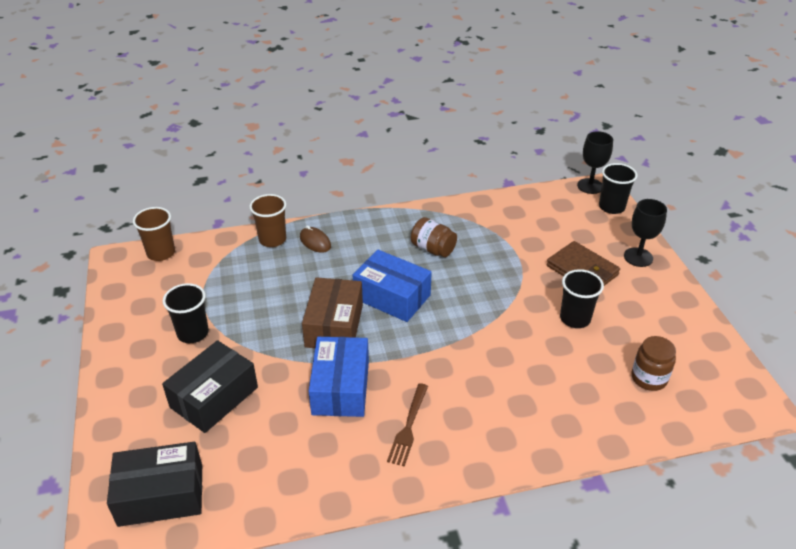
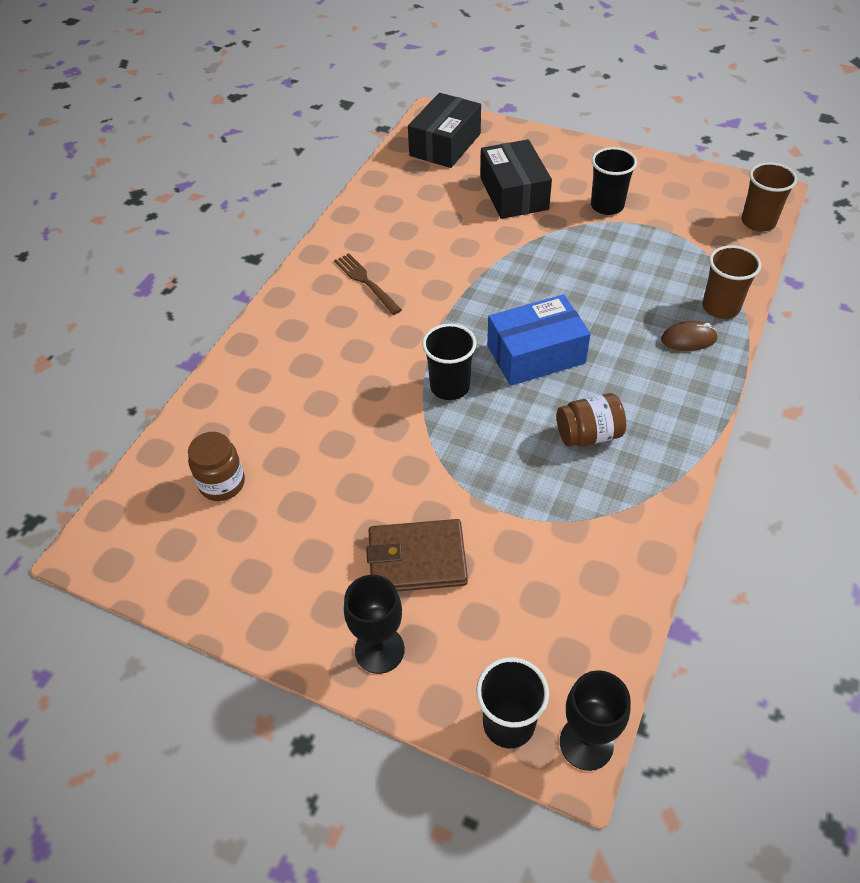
camera: 130 degrees right, 10 degrees up
brown box [302,277,363,348] -> none
blue box [309,337,369,417] -> none
black cup [560,269,604,328] -> black cup moved to [422,324,477,400]

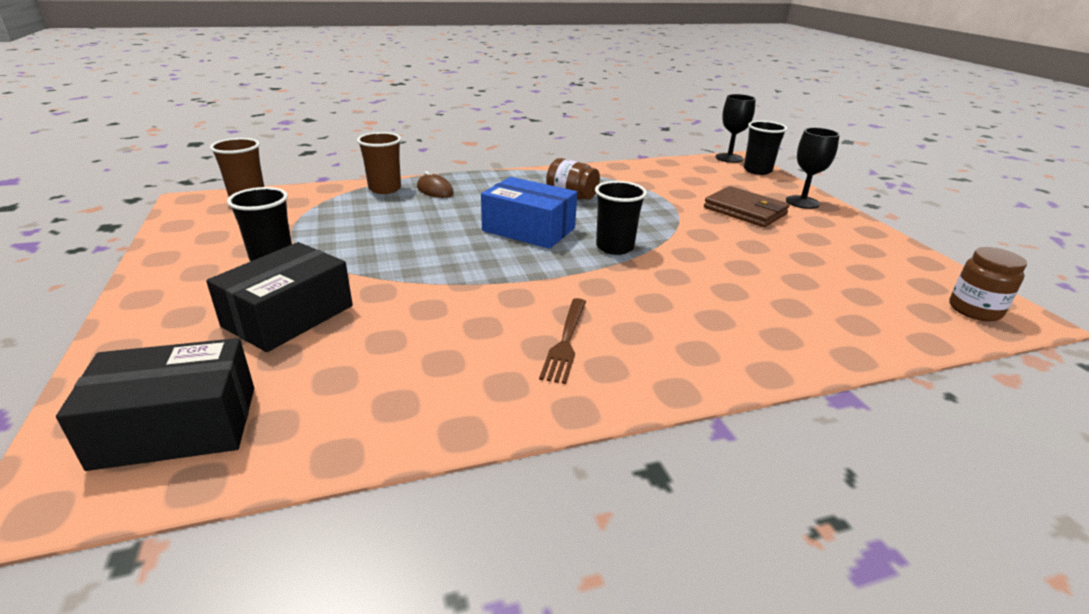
camera: 135 degrees left, 20 degrees down
brown jar [188,432,245,501] -> brown jar moved to [949,247,1027,321]

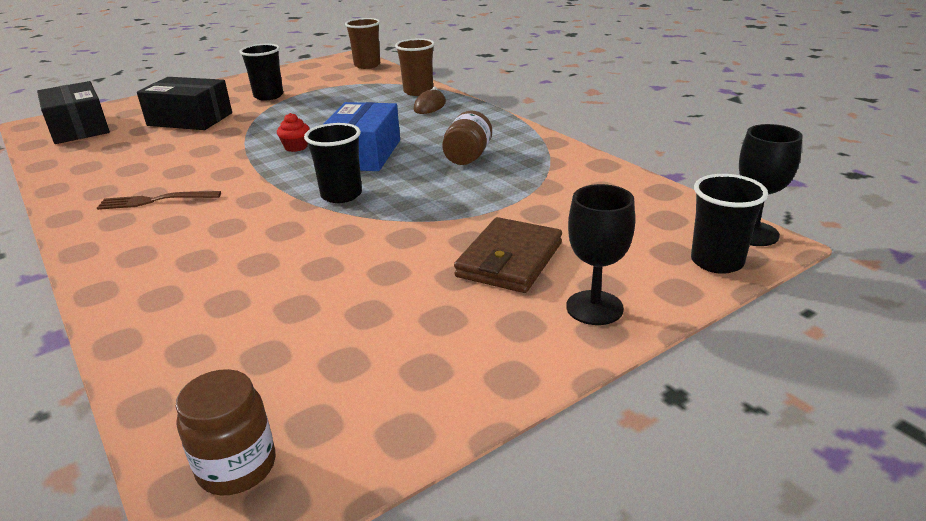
camera: 75 degrees right, 0 degrees up
none -> red cupcake [277,113,310,152]

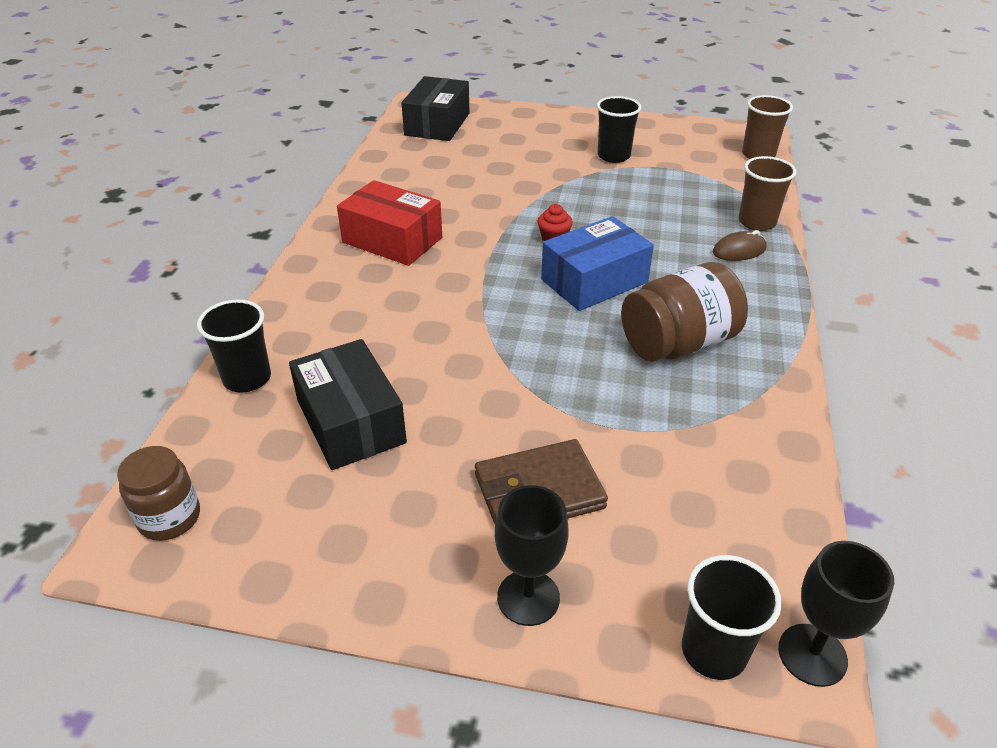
camera: 45 degrees right, 10 degrees up
brown fork [97,191,221,210] -> red box [337,180,442,266]
black box [137,77,232,130] -> black box moved to [289,339,407,470]
black cup [304,123,362,203] -> black cup moved to [197,300,271,393]
brown jar [442,111,492,165] -> brown jar [621,262,748,362], size x1.60

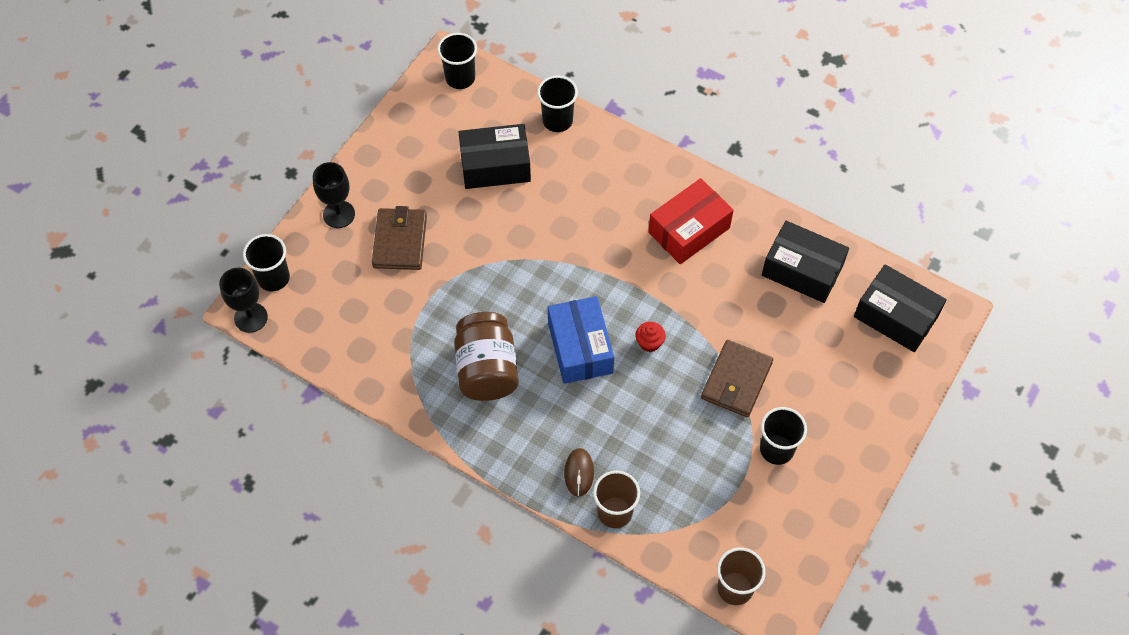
camera: 110 degrees right, 20 degrees up
brown jar [117,446,200,541] -> black cup [437,33,477,89]
none -> brown wallet [701,340,773,417]
none -> black box [762,221,849,303]

